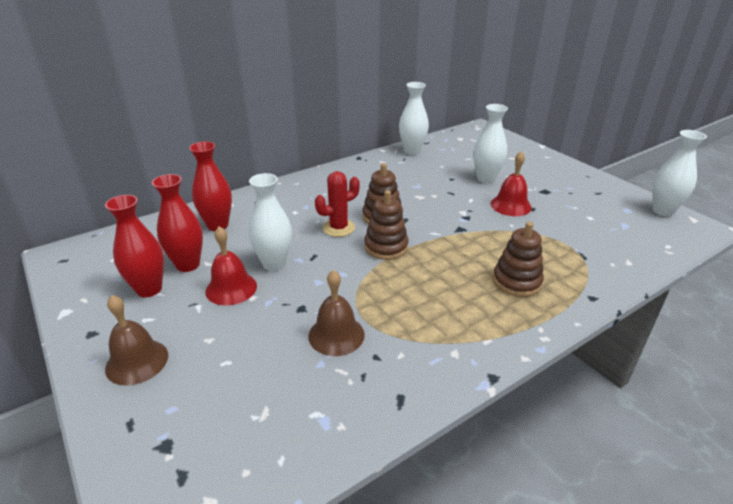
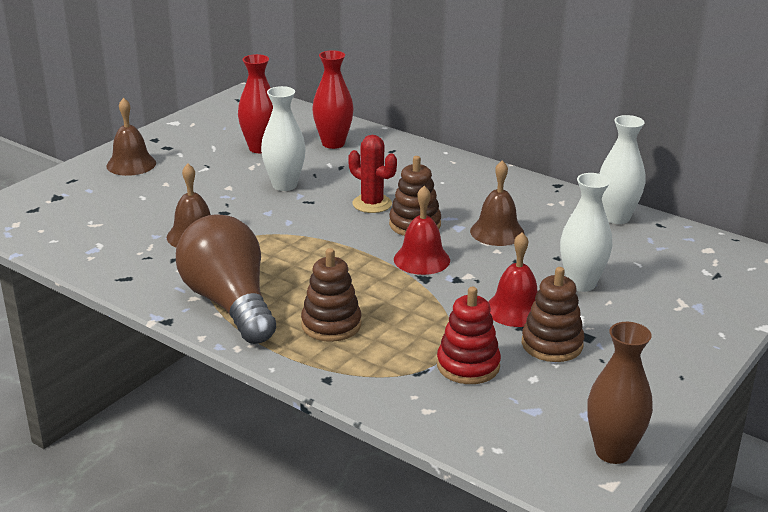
camera: 70 degrees right, 5 degrees down
red vase [105,195,164,297] -> none
red bell [206,226,257,305] -> red bell moved to [394,186,450,275]
brown stacking toy [364,190,408,260] -> brown stacking toy moved to [521,267,584,362]
white vase [652,130,707,216] -> brown vase [587,322,653,464]
none -> brown light bulb [176,214,276,344]
none -> red stacking toy [437,287,501,384]
none -> brown bell [470,160,525,246]

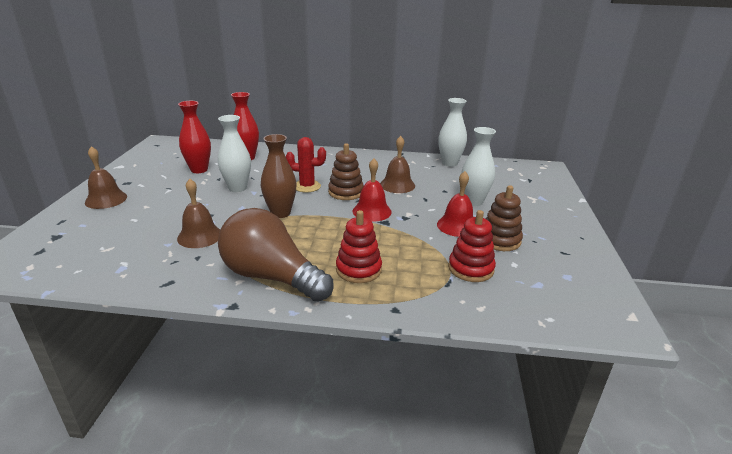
camera: 30 degrees left, 0 degrees up
brown stacking toy [301,248,362,342] -> red stacking toy [336,210,382,283]
brown vase [587,322,653,464] -> brown vase moved to [261,134,296,218]

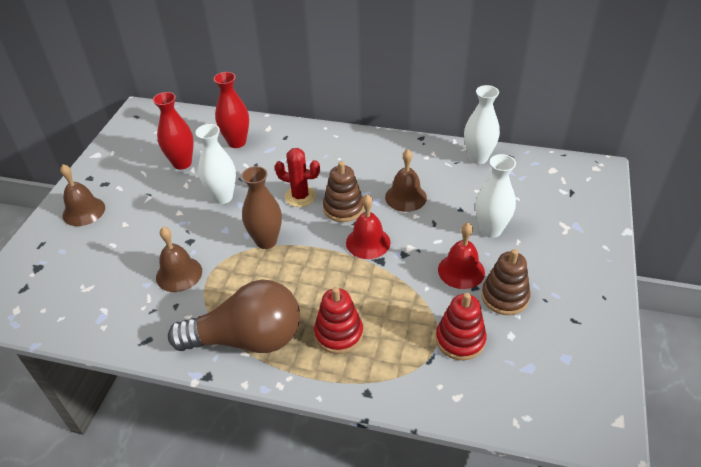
camera: 10 degrees right, 15 degrees up
brown light bulb [218,208,334,302] -> brown light bulb turned 135 degrees clockwise [168,280,300,353]

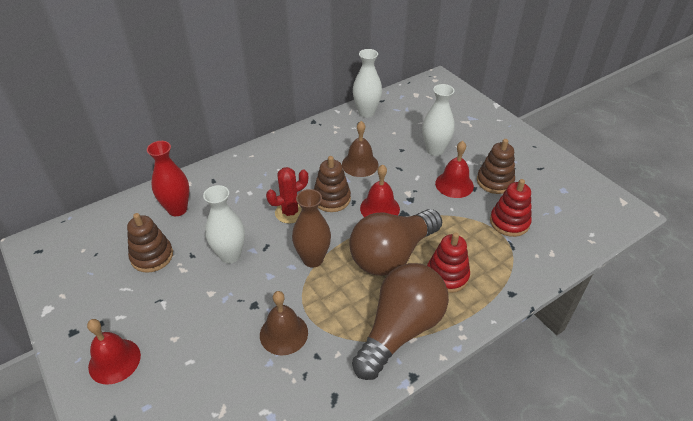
camera: 50 degrees left, 0 degrees up
brown bell [60,164,105,226] -> red bell [87,319,141,385]
red vase [153,92,194,169] -> brown stacking toy [127,213,173,273]
none -> brown light bulb [349,209,442,276]

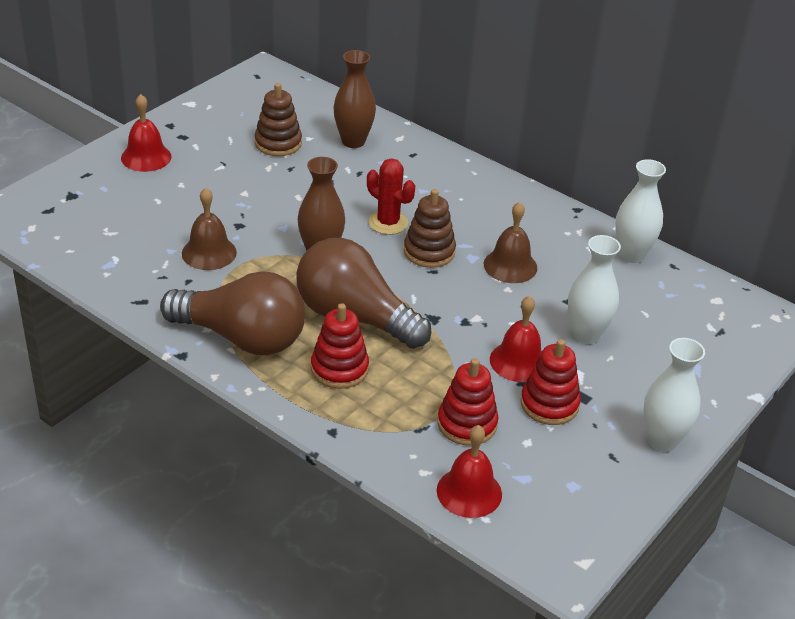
camera: 70 degrees right, 5 degrees down
red vase [147,141,190,216] -> brown vase [333,50,376,148]
white vase [203,185,245,263] -> white vase moved to [644,338,705,452]
red bell [360,164,400,217] -> red bell moved to [437,425,502,518]
brown stacking toy [477,139,515,194] -> red stacking toy [520,339,581,425]

